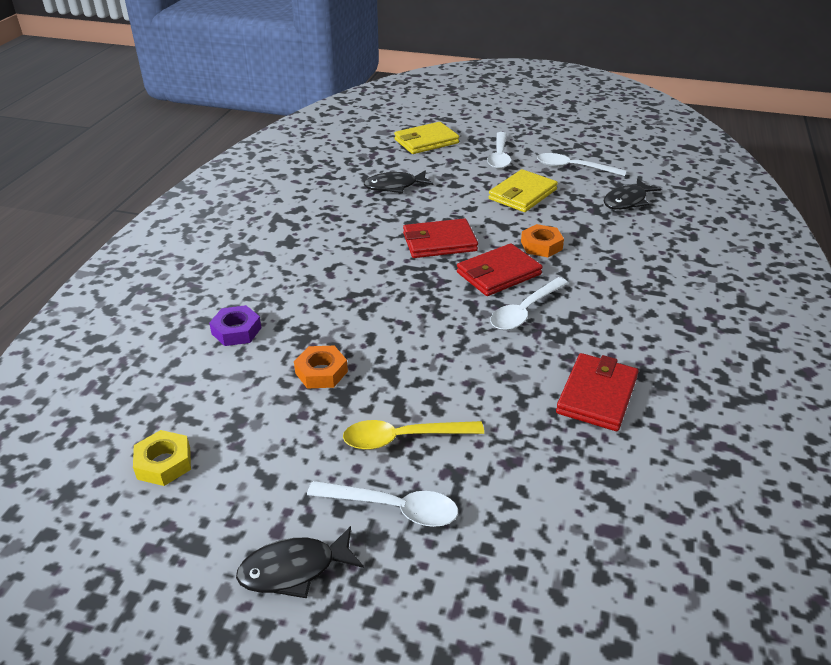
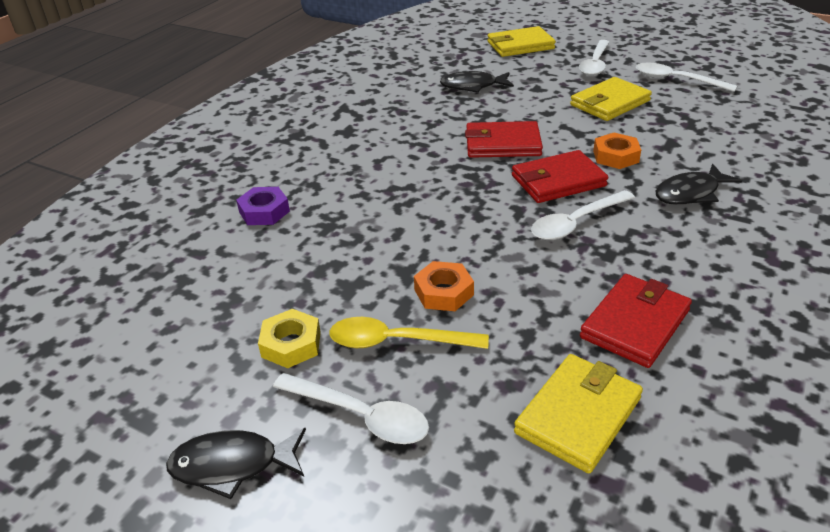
camera: 15 degrees right, 0 degrees up
yellow nut [133,430,191,486] -> yellow nut moved to [258,309,321,368]
orange nut [294,346,348,388] -> orange nut moved to [414,261,474,311]
black fish [604,179,661,210] -> black fish moved to [655,164,742,205]
none -> yellow wallet [514,354,643,473]

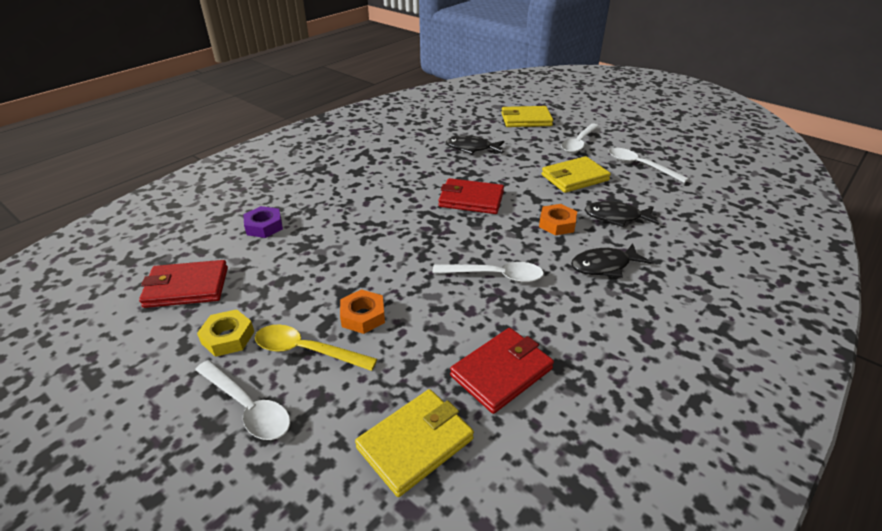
camera: 10 degrees right, 0 degrees up
black fish [166,427,306,499] -> black fish moved to [585,201,659,227]
red wallet [512,150,608,203] -> red wallet moved to [139,260,228,308]
white spoon [531,190,635,240] -> white spoon turned 150 degrees counterclockwise [433,262,544,283]

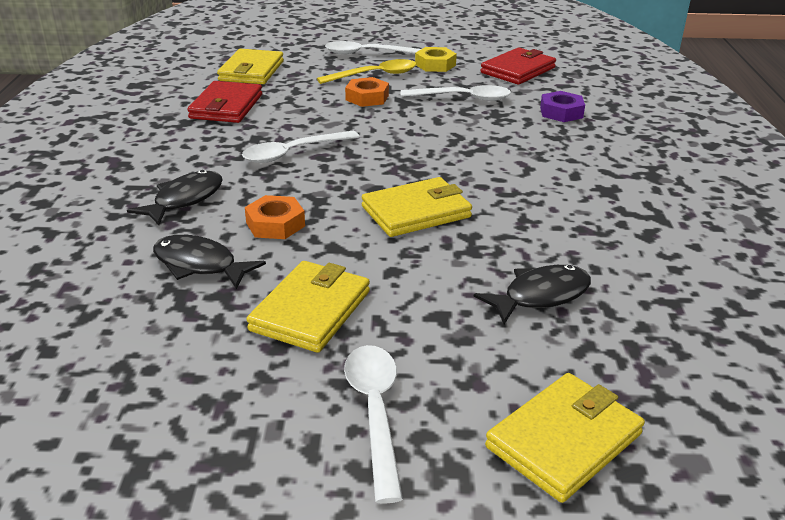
camera: 140 degrees right, 5 degrees down
red wallet [439,178,504,214] -> yellow wallet [362,177,472,237]
black fish [585,201,659,227] -> black fish turned 120 degrees counterclockwise [153,235,266,289]
white spoon [608,148,689,183] -> white spoon moved to [401,85,511,101]

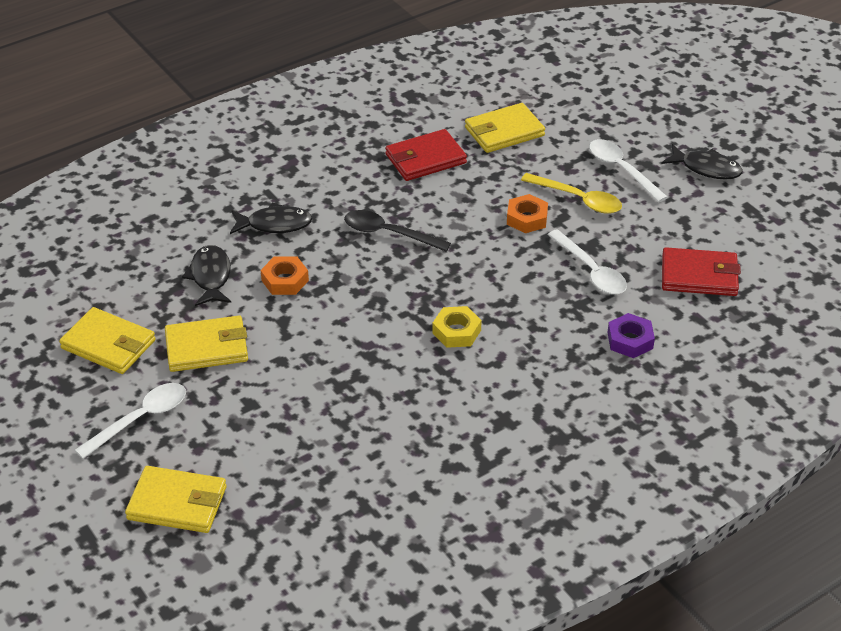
camera: 55 degrees right, 10 degrees up
white spoon [242,131,360,163] -> black spoon [344,210,451,252]
yellow wallet [362,177,472,237] -> yellow wallet moved to [59,307,156,374]
yellow nut [415,47,457,72] -> yellow nut moved to [432,306,482,348]
black fish [474,265,591,324] -> black fish moved to [662,144,743,180]

